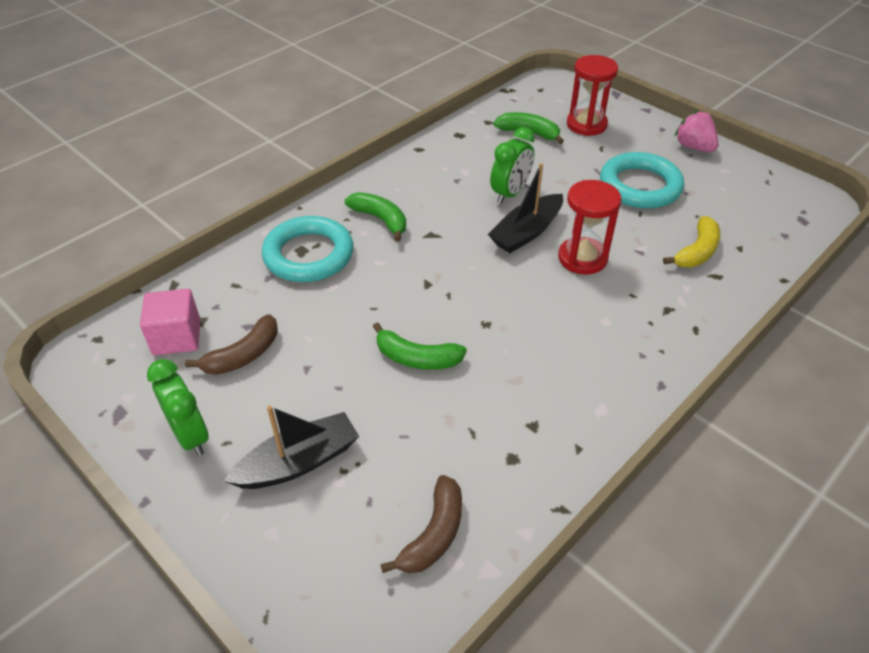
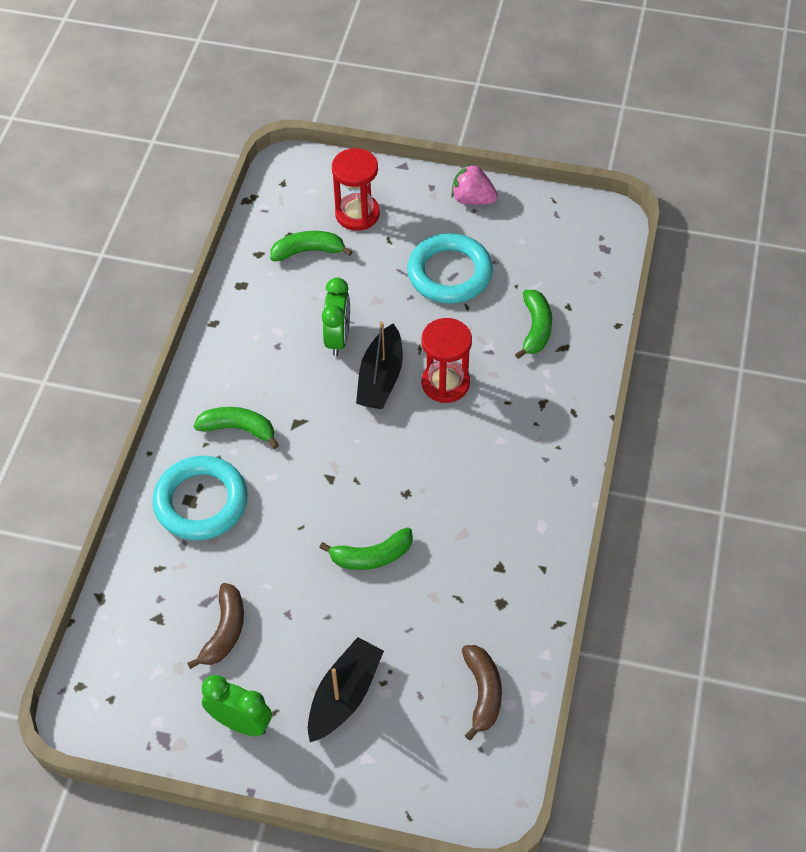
camera: 30 degrees left, 10 degrees up
pink cube [140,289,200,355] -> none
yellow banana [663,216,720,268] -> green banana [515,290,552,359]

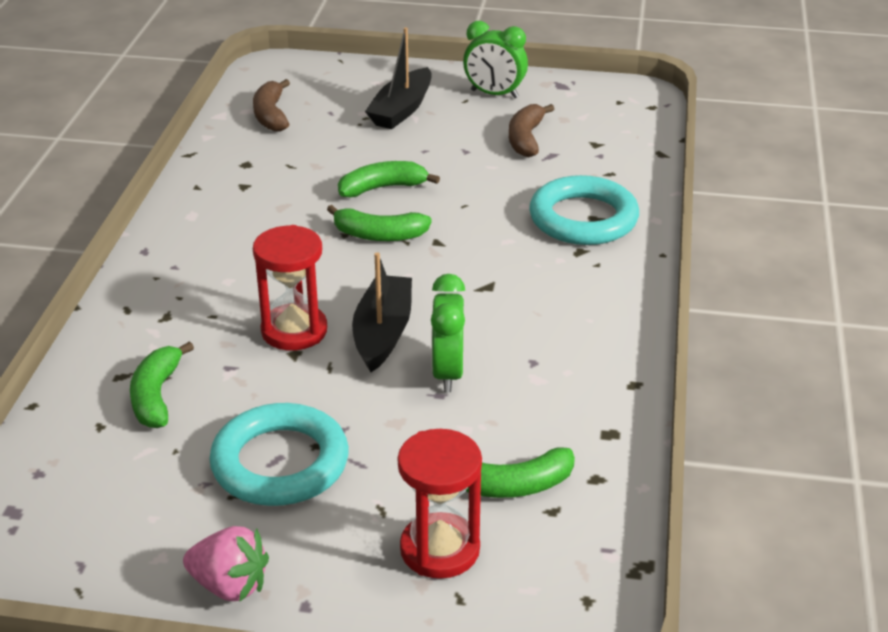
camera: 175 degrees right, 20 degrees down
green banana [194,407,279,449] -> green banana moved to [327,205,432,241]

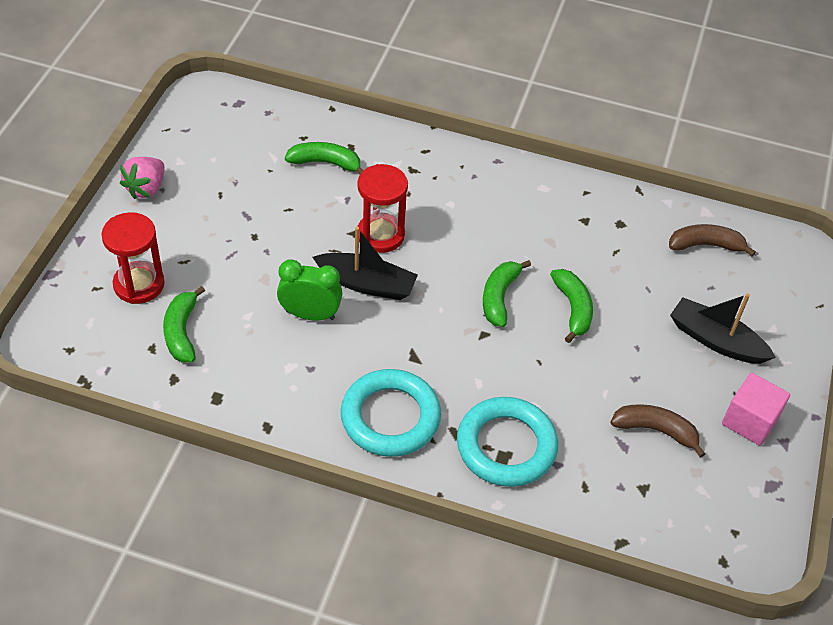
camera: 95 degrees right, 15 degrees up
turquoise ring [209,403,349,506] -> turquoise ring moved to [341,369,441,457]
green clock [463,21,528,98] -> pink cube [722,373,790,446]

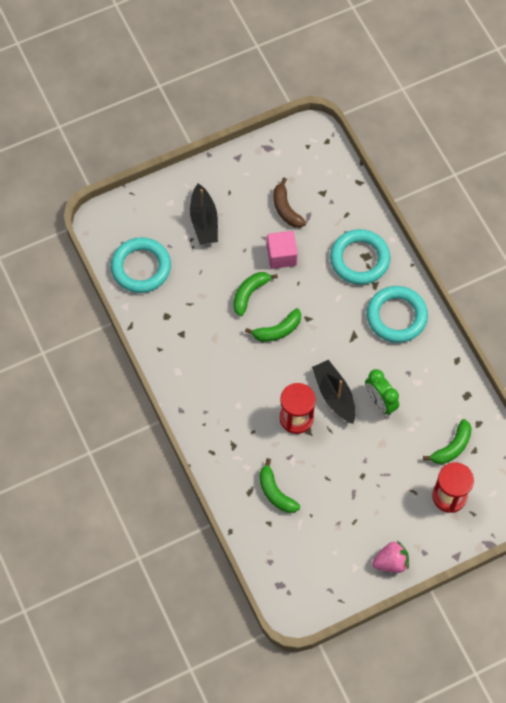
camera: 130 degrees left, 15 degrees up
brown banana [669,224,756,256] -> turquoise ring [111,237,171,293]
pink cube [722,373,790,446] -> pink cube moved to [267,231,298,269]

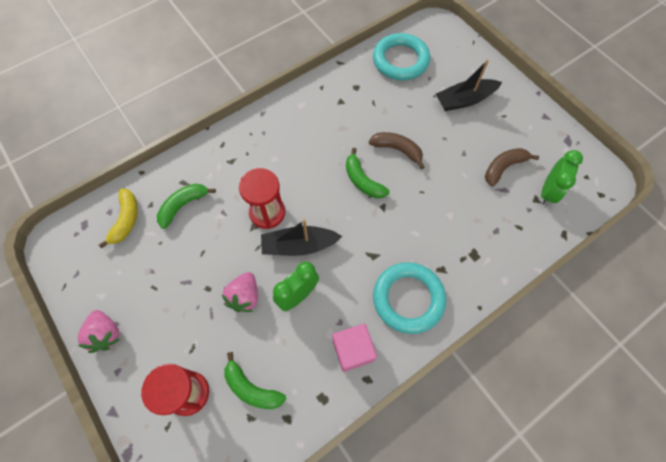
camera: 80 degrees right, 0 degrees up
green banana [233,272,278,316] -> brown banana [369,132,424,169]
pink cube [267,231,298,269] -> pink cube moved to [332,324,377,372]
black boat [312,360,355,424] -> black boat turned 150 degrees counterclockwise [261,219,342,256]
turquoise ring [330,229,390,285] -> none
none -> yellow banana [99,189,138,248]
none -> pink strawberry [222,272,258,312]
none -> green clock [541,150,583,205]

